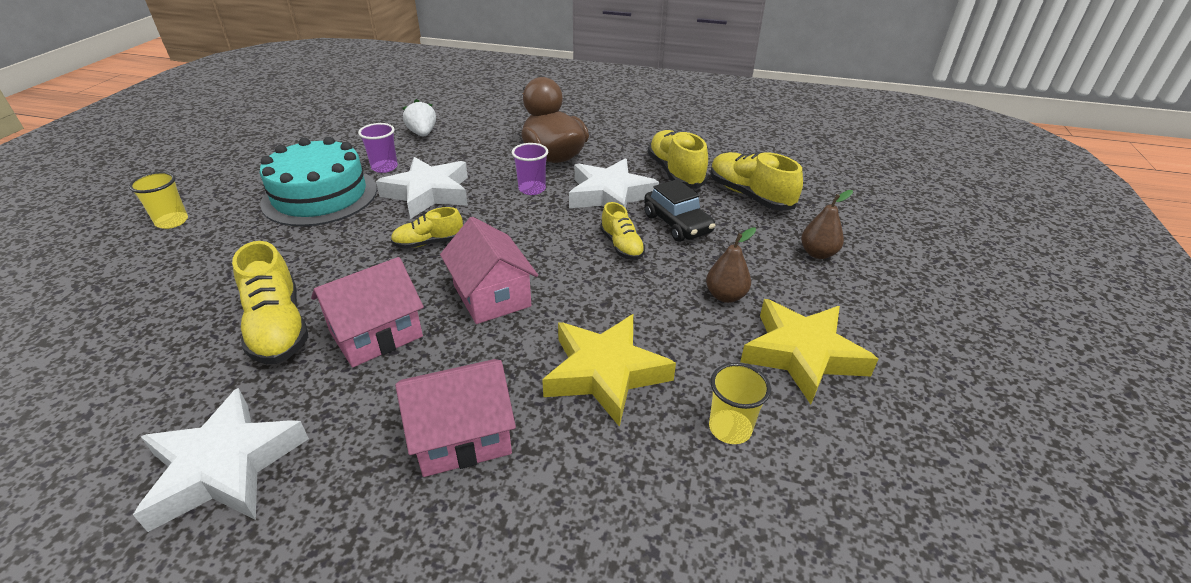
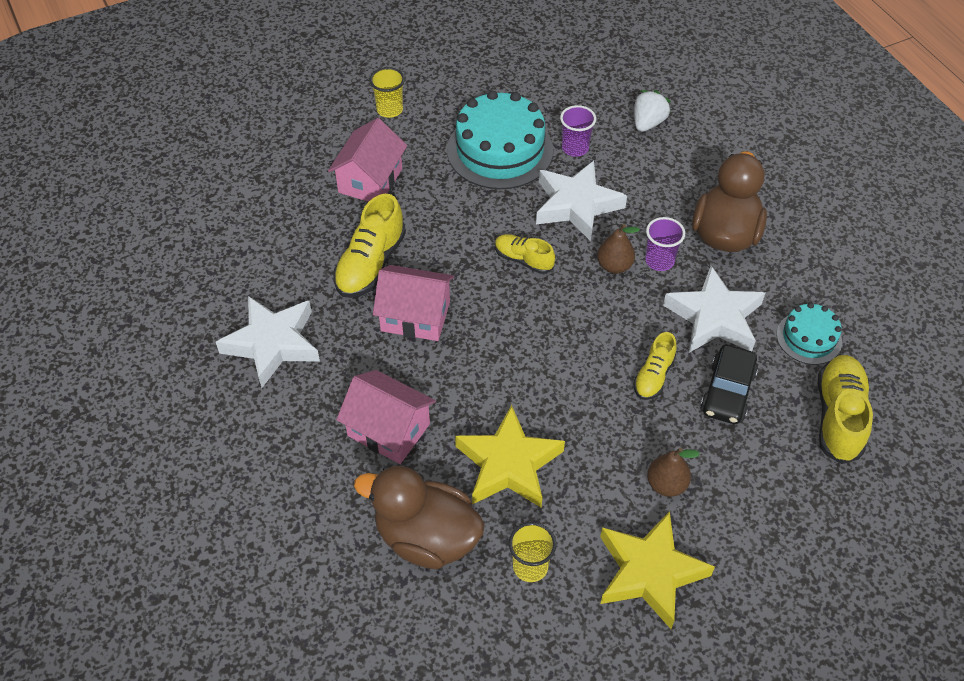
camera: 50 degrees right, 15 degrees up
pink house [440,217,538,324] -> pink house moved to [328,118,407,202]
yellow shoe [648,130,708,189] -> turquoise cake [777,302,842,365]
brown pear [801,190,853,259] -> brown pear moved to [597,224,640,273]
none -> brown duck [354,466,485,569]

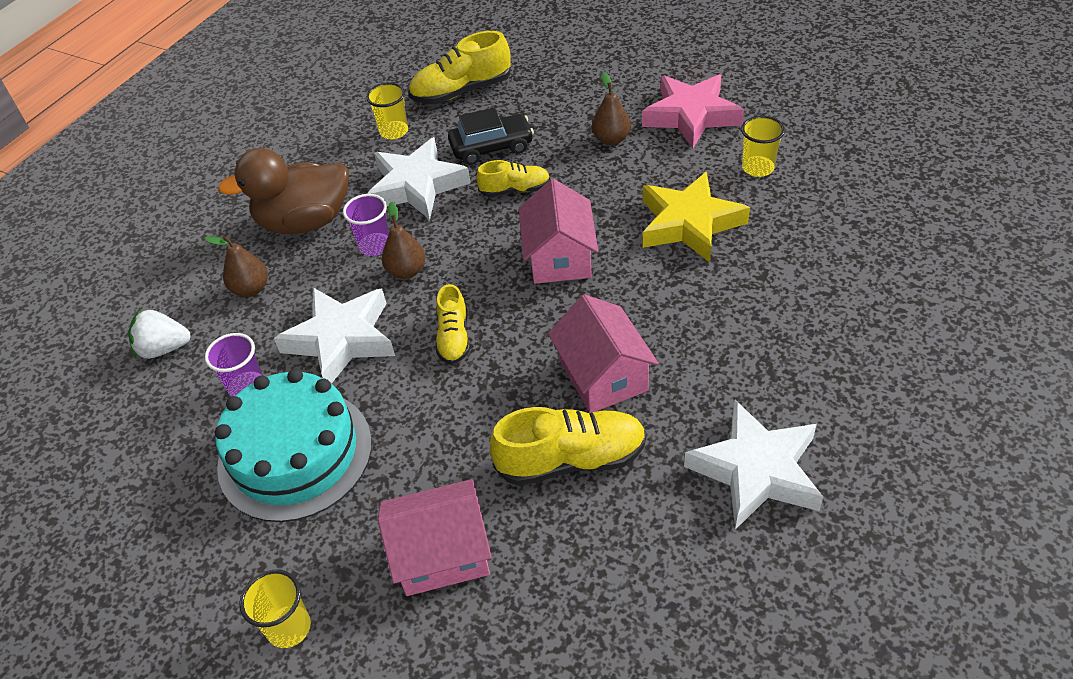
camera: 120 degrees left, 5 degrees down
pink house [336,370,436,464] -> pink house moved to [519,179,598,284]
brown duck [354,466,485,569] -> none
yellow star [600,511,715,629] -> pink star [642,75,744,149]
turquoise cake [777,302,842,365] -> yellow cup [366,82,408,139]
none -> brown pear [205,235,268,297]

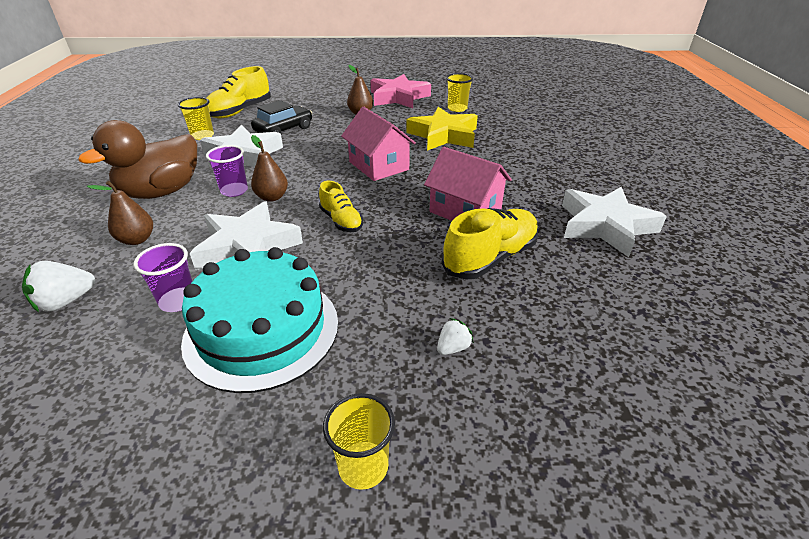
camera: 35 degrees left, 10 degrees down
pink house [378,479,492,596] -> white strawberry [437,318,474,355]
yellow shoe [476,160,550,197] -> none

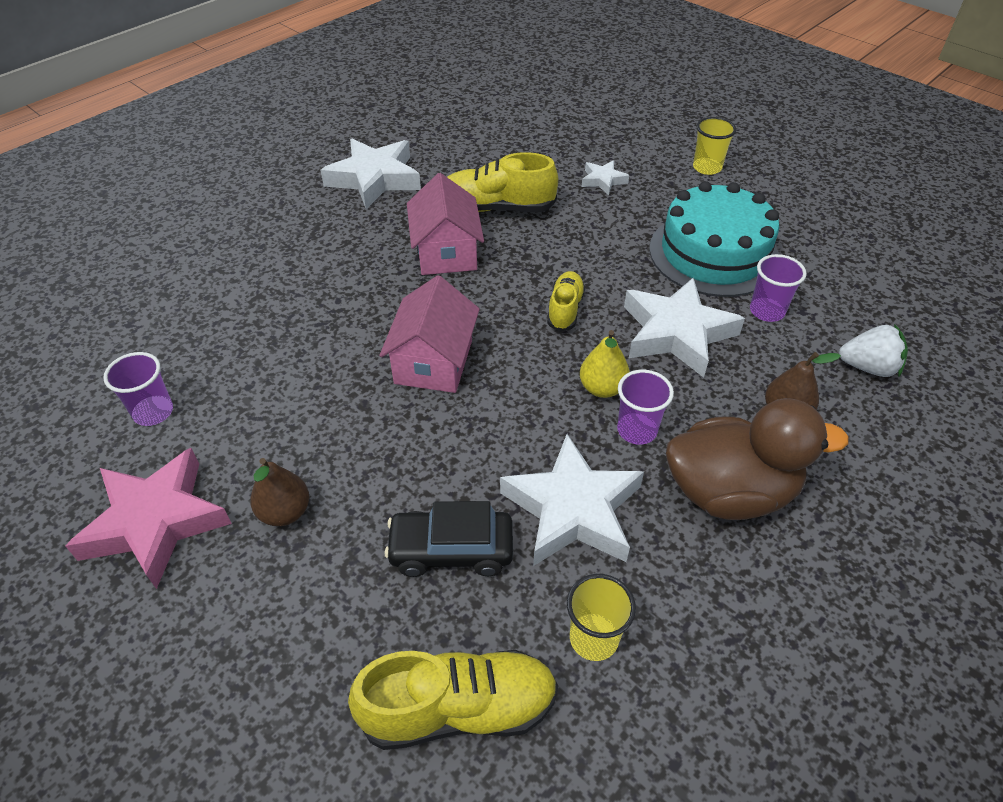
camera: 135 degrees left, 10 degrees up
brown pear [251,135,288,202] -> yellow pear [580,330,630,398]
yellow star [406,107,478,151] -> none
white strawberry [437,318,474,355] -> white star [582,160,629,195]
yellow cup [446,73,473,112] -> purple cup [103,352,173,426]

